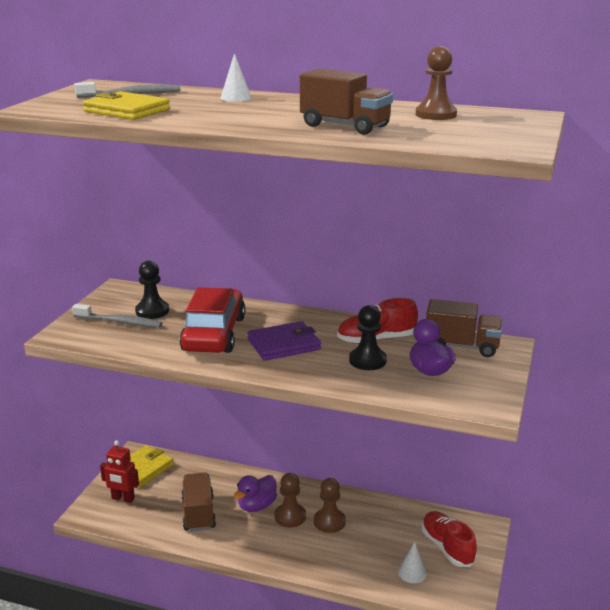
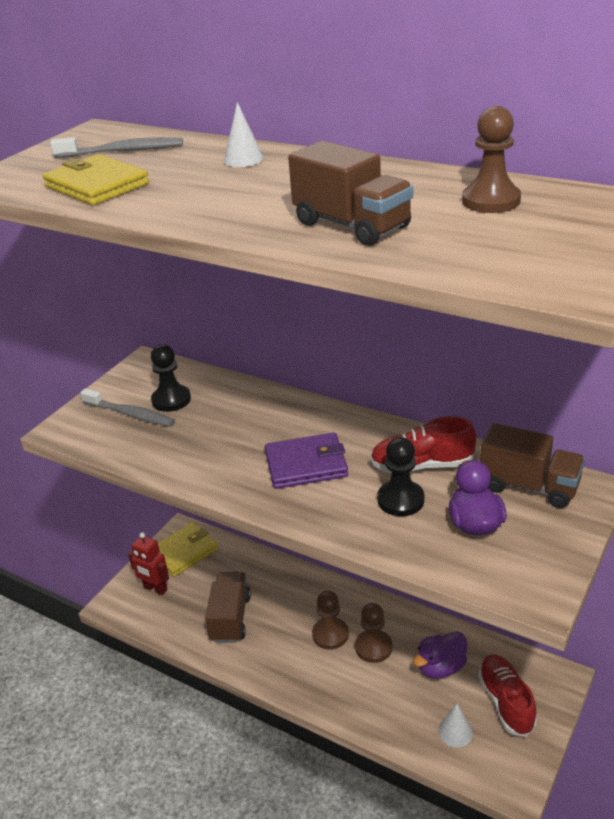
camera: 15 degrees right, 10 degrees up
red car [180,287,245,353] -> none
purple duck [234,475,277,512] -> purple duck moved to [413,631,467,679]

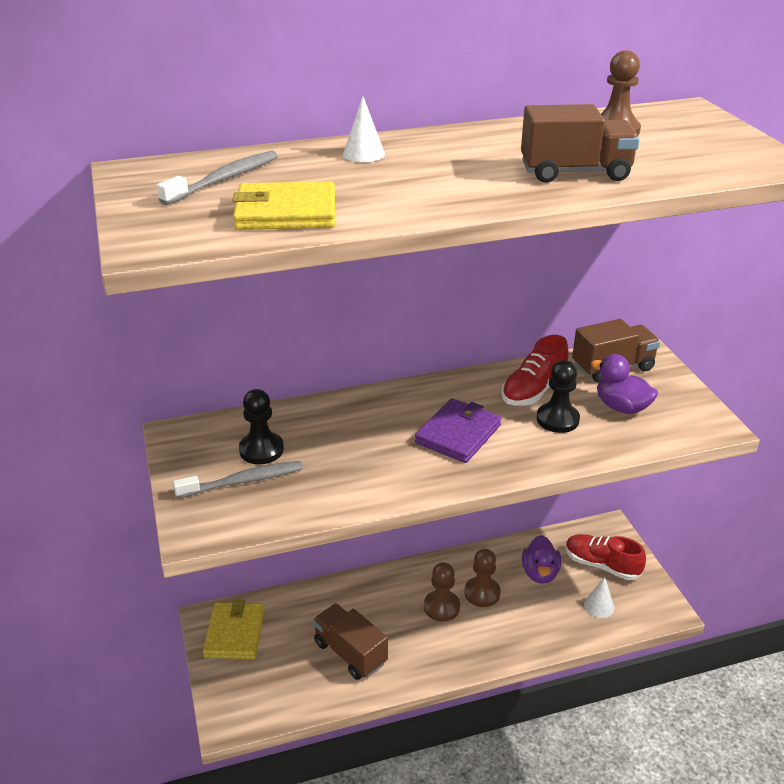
camera: 50 degrees left, 0 degrees up
red robot [128,532,169,595] -> none

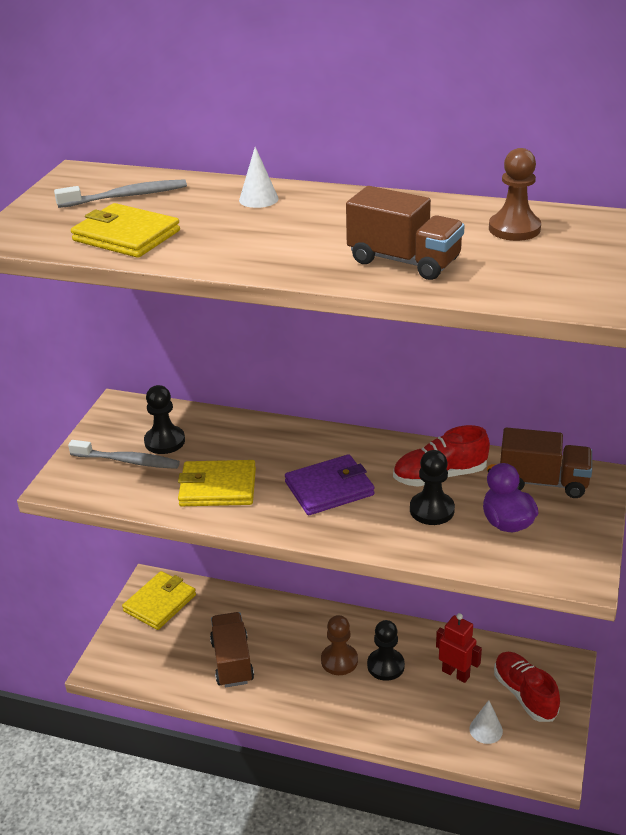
camera: 35 degrees right, 0 degrees up
brown pawn [464,549,500,607] -> black pawn [367,620,405,681]
purple duck [522,535,561,584] -> red robot [436,613,482,683]
none -> yellow wallet [178,460,256,506]

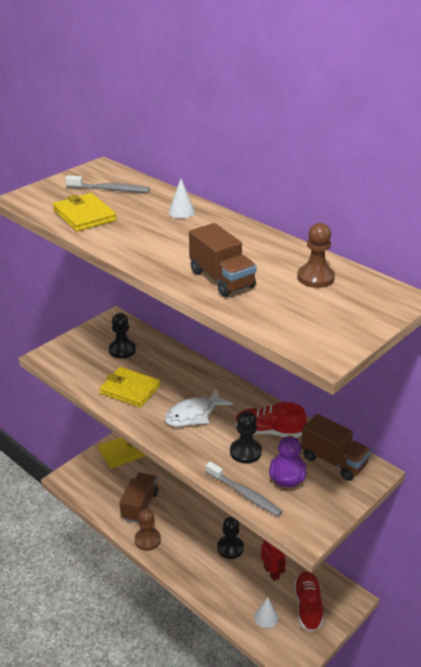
camera: 25 degrees right, 0 degrees up
grey toothbrush [68,440,180,469] -> grey toothbrush moved to [206,461,283,517]
purple wallet [285,454,375,515] -> white fish [164,389,233,427]
brown pawn [321,615,358,675] -> brown pawn moved to [135,509,161,551]

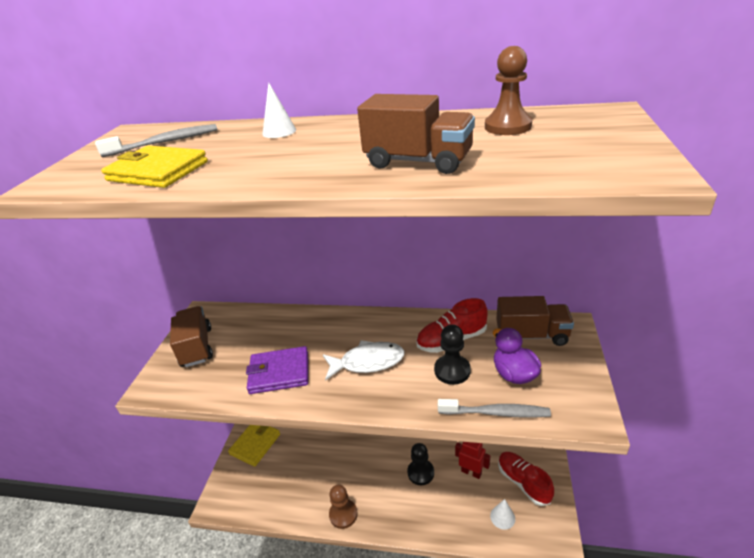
camera: 30 degrees left, 0 degrees up
yellow wallet [99,367,160,408] -> purple wallet [246,346,308,394]
black pawn [109,313,136,359] -> none
brown truck [119,473,158,523] -> brown truck moved to [170,306,213,367]
white fish [164,389,233,427] -> white fish turned 120 degrees counterclockwise [323,340,405,381]

